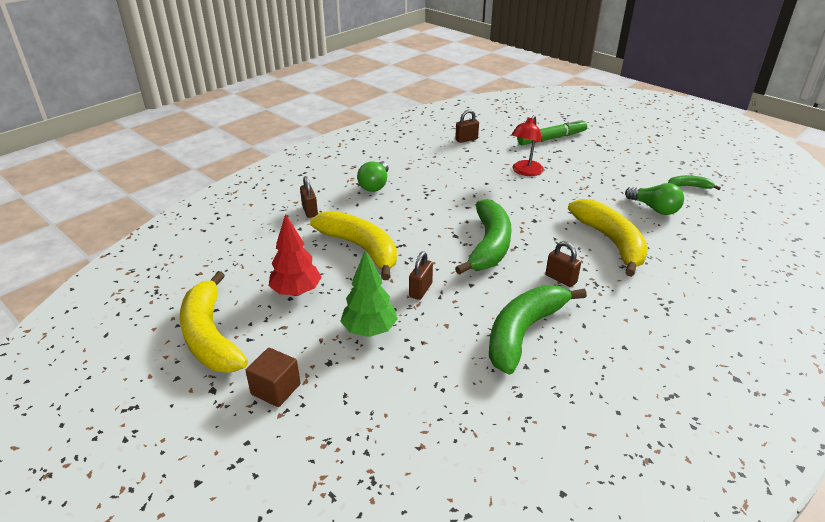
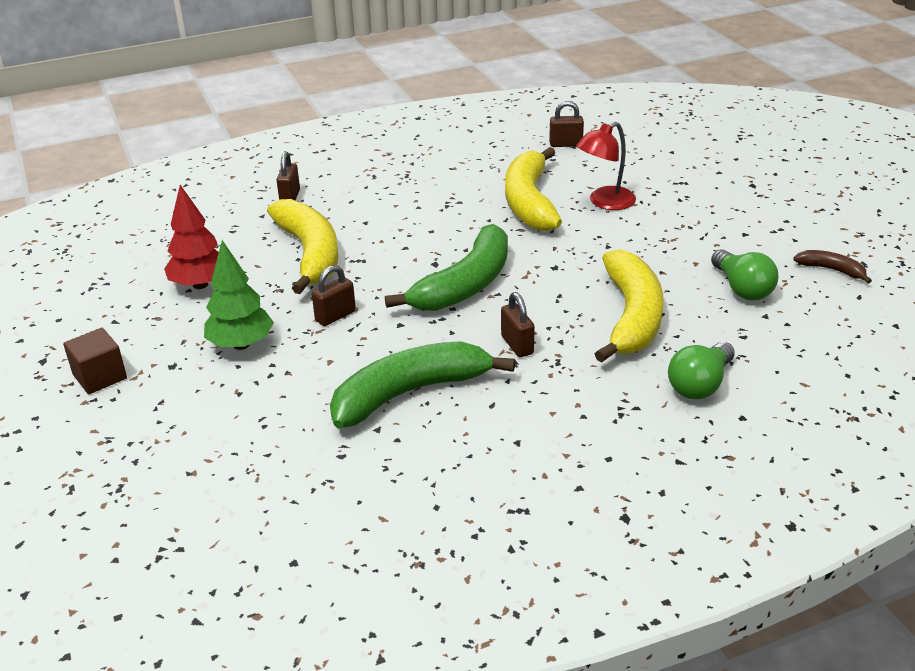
camera: 25 degrees right, 0 degrees up
yellow banana [180,271,248,373] -> yellow banana moved to [505,147,562,231]
green light bulb [357,162,389,192] -> green light bulb moved to [668,341,735,399]
green marker [517,119,587,145] -> none
green banana [668,175,721,190] -> brown banana [793,250,872,284]

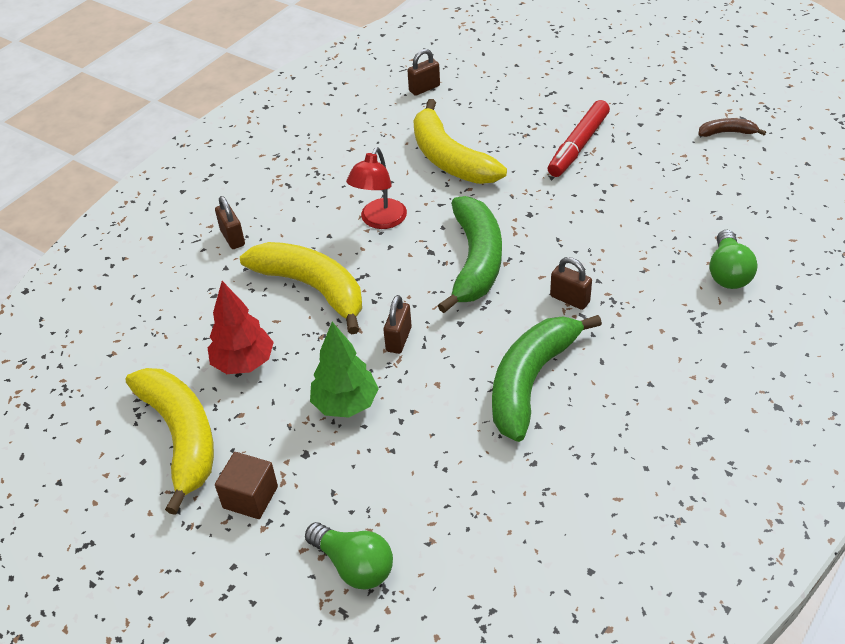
camera: 30 degrees left, 10 degrees up
red lamp [576,122,636,210] -> red lamp moved to [346,147,407,229]
yellow banana [595,249,663,363] -> yellow banana moved to [126,368,214,515]
green light bulb [711,249,778,300] -> green light bulb moved to [305,522,393,590]
none -> red marker [548,100,610,177]

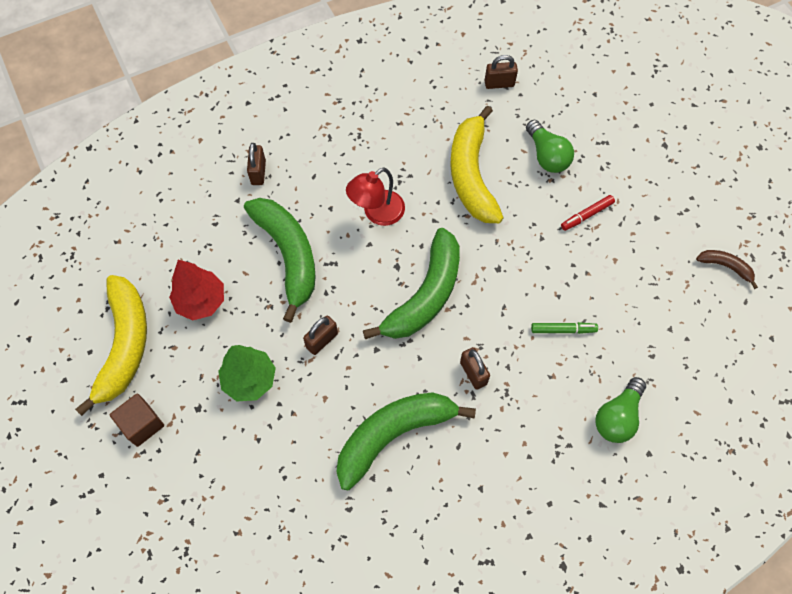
camera: 25 degrees right, 20 degrees up
yellow banana [240,242,362,334] -> green banana [244,198,316,323]
green light bulb [305,522,393,590] -> green light bulb moved to [526,120,574,173]
red marker [548,100,610,177] -> red marker [561,195,615,231], size x0.56
none -> green marker [531,322,598,334]

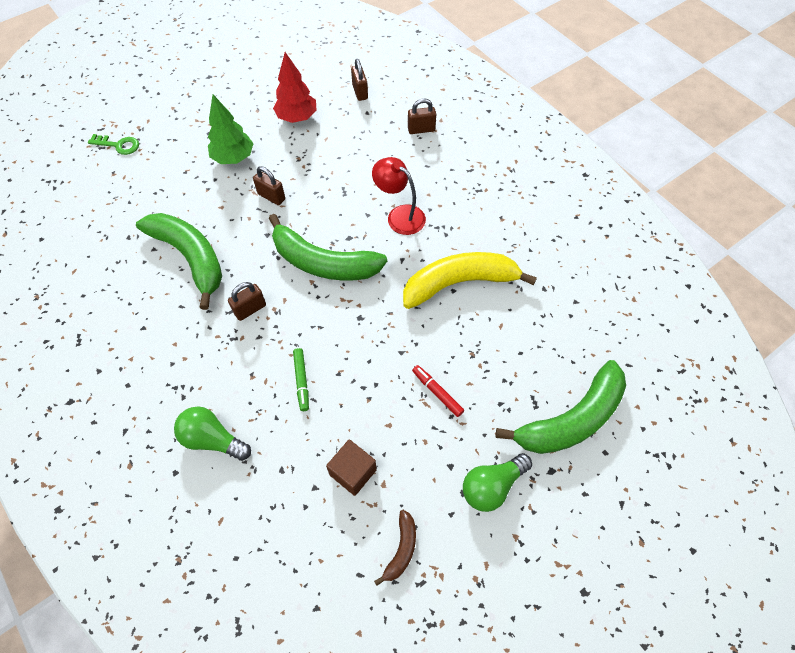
camera: 80 degrees right, 5 degrees down
yellow banana [75,275,147,416] -> none
brown cube [109,393,164,447] -> brown cube moved to [326,439,377,496]
green banana [244,198,316,323] -> green banana moved to [495,360,626,454]
brown padlock [485,55,518,89] -> brown padlock moved to [351,59,368,101]
green light bulb [526,120,574,173] -> green light bulb moved to [463,453,532,512]
none -> green key [88,134,139,155]

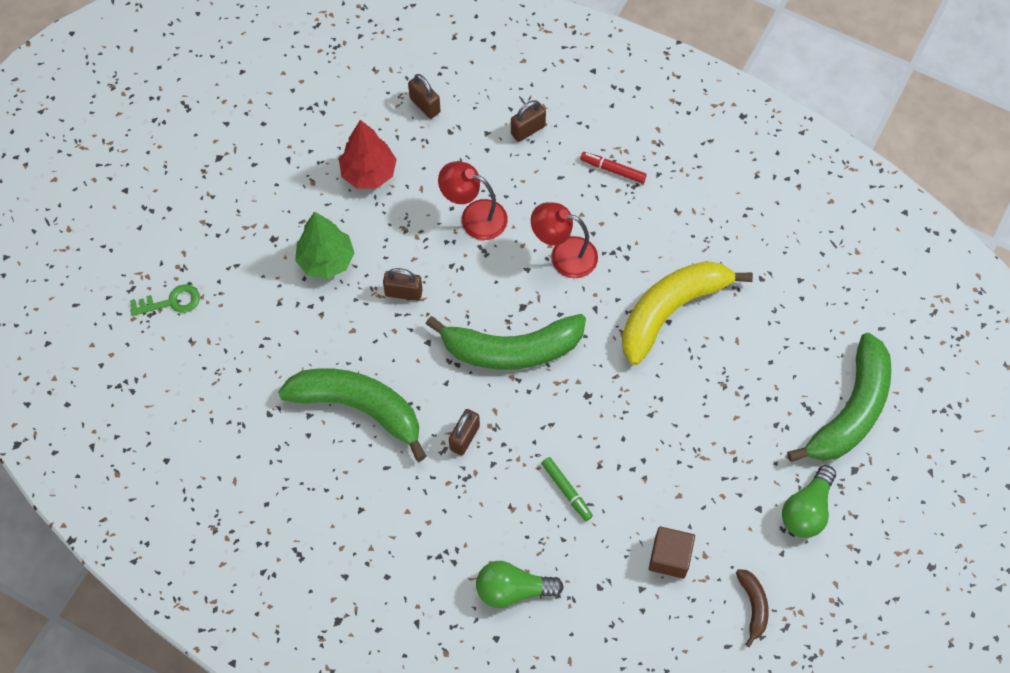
camera: 25 degrees left, 5 degrees up
red marker [412,365,464,417] -> red marker moved to [580,152,647,183]
none -> red lamp [438,161,508,240]

